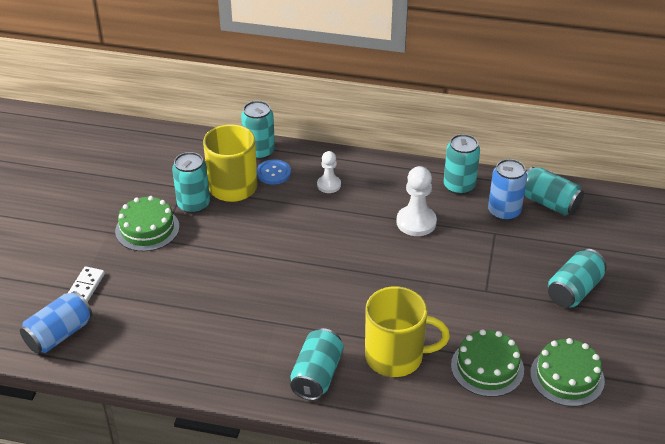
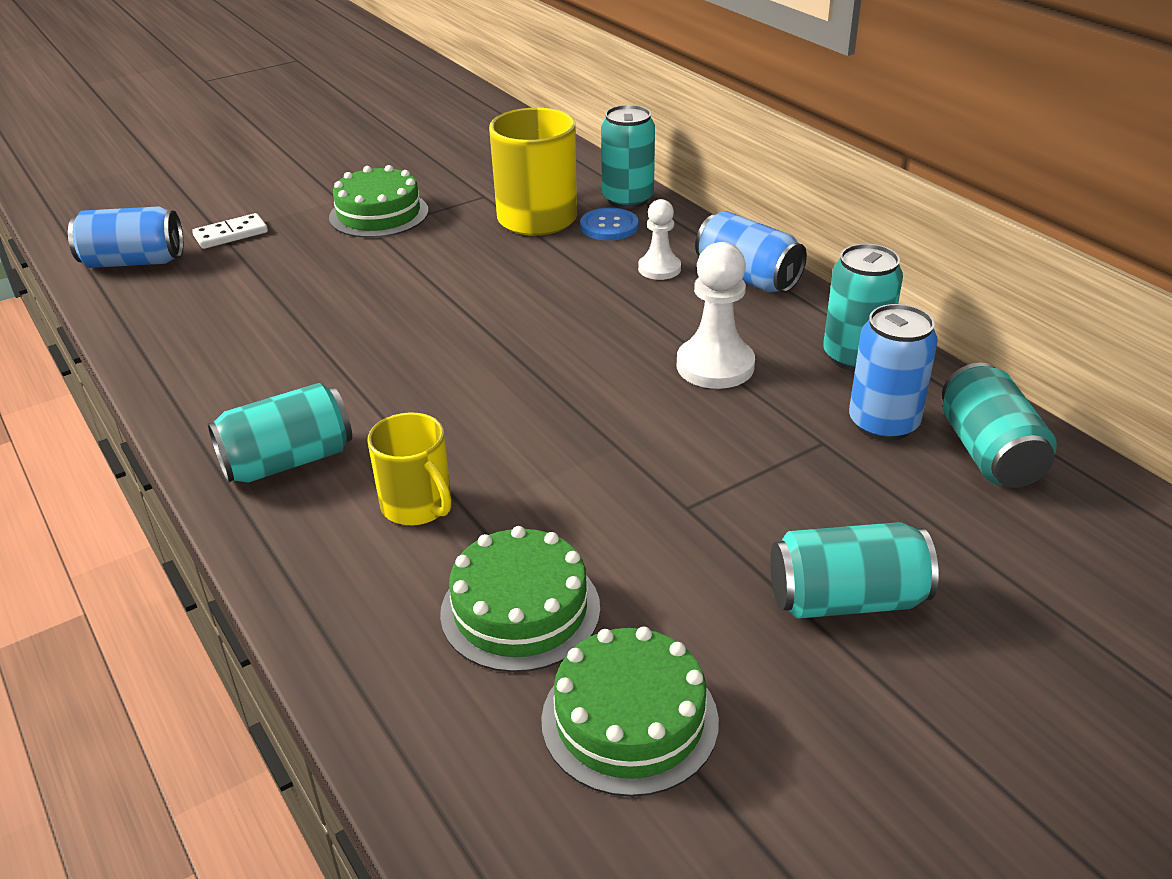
camera: 45 degrees right, 5 degrees down
turquoise can [172,152,210,214] -> none
yellow mug [365,286,450,377] -> yellow mug [368,412,451,525], size x0.62
none -> blue can [695,211,807,293]

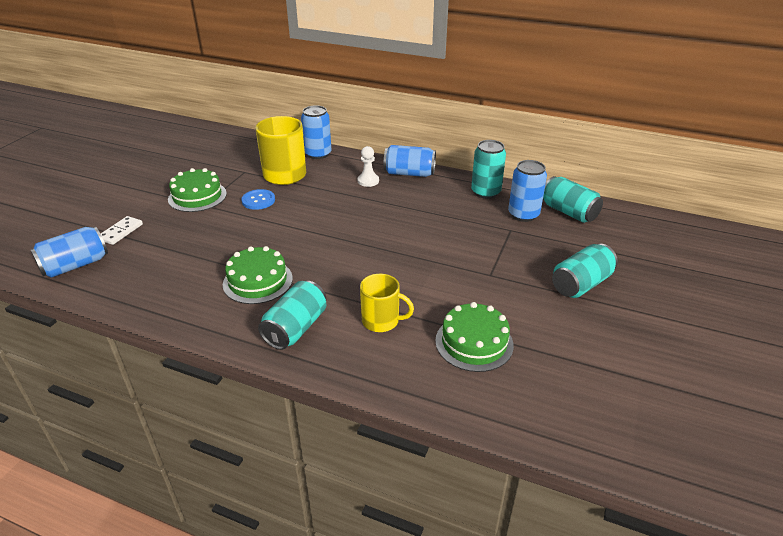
camera: 35 degrees left, 0 degrees up
green cake [541,627,719,797] -> green cake moved to [223,246,293,304]
blue button [580,208,638,241] -> blue button moved to [241,189,275,210]
turquoise can [601,105,655,209] -> blue can [301,105,331,159]
white pawn [677,242,755,389] -> none

